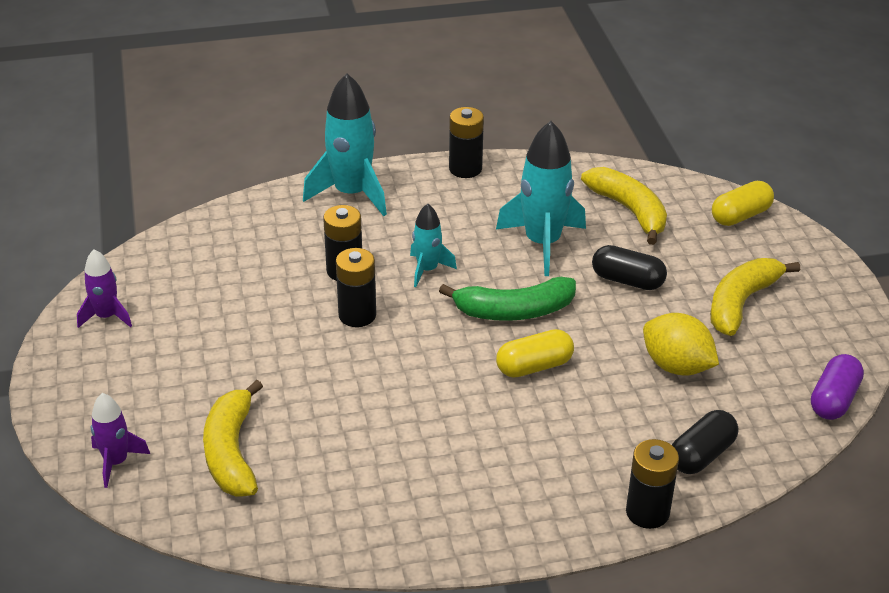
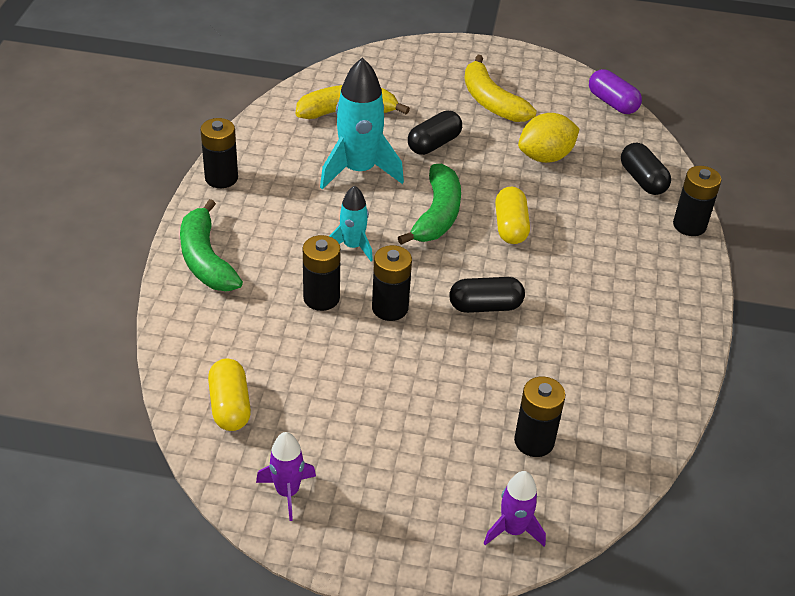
camera: 70 degrees left, 5 degrees up
yellow banana [203,380,263,497] -> black battery [514,377,566,457]
turquoise rocket [303,73,387,216] -> green banana [180,199,243,291]
yellow capsule [712,181,774,226] -> yellow capsule moved to [208,359,251,431]
none -> black capsule [450,277,525,313]

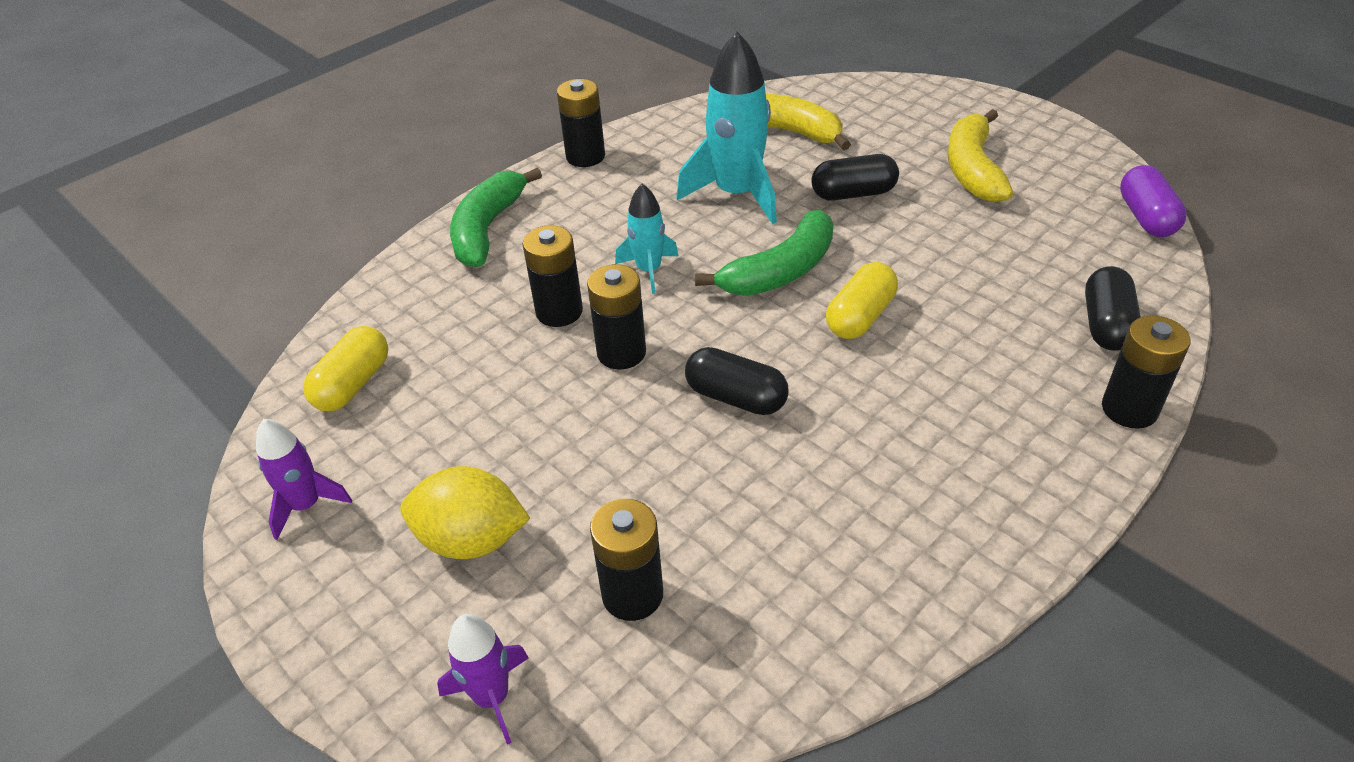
camera: 40 degrees right, 0 degrees up
yellow lemon [518,113,579,163] -> yellow lemon moved to [400,466,530,559]

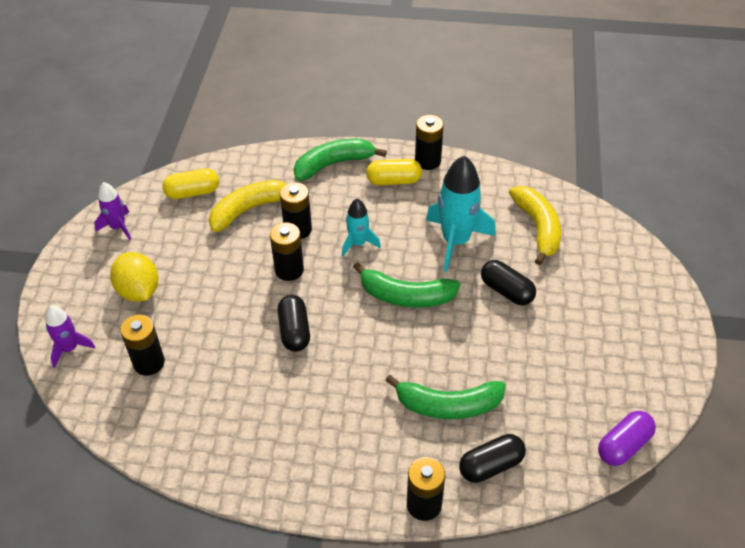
camera: 50 degrees right, 5 degrees up
yellow capsule [826,262,898,339] -> yellow capsule moved to [366,159,422,185]
yellow banana [948,109,1013,203] -> yellow banana moved to [209,180,286,232]
none -> green banana [385,375,506,419]

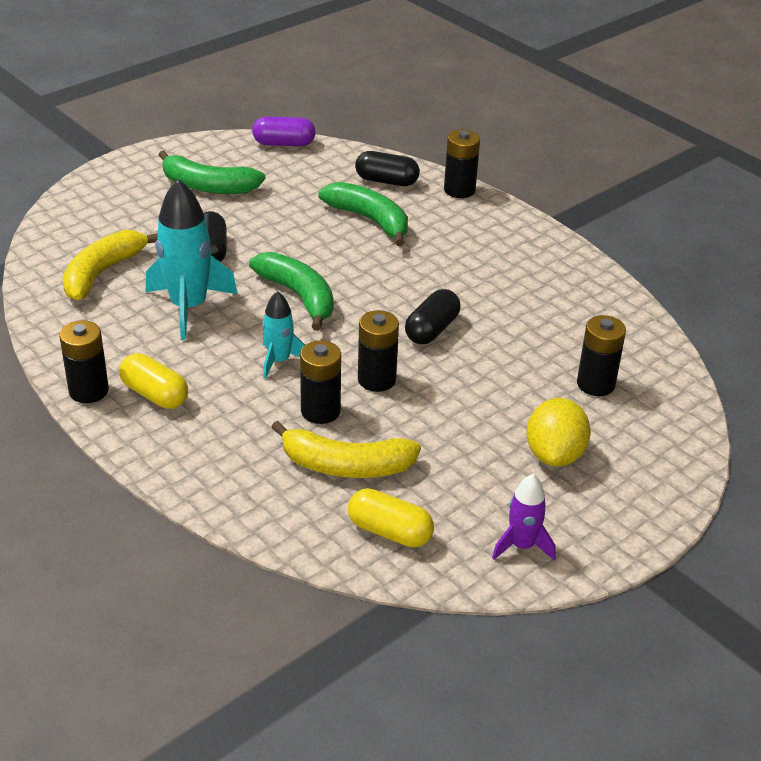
camera: 140 degrees left, 10 degrees down
purple rocket [45,305,95,368] -> none
green banana [294,139,387,181] -> green banana moved to [159,150,265,194]

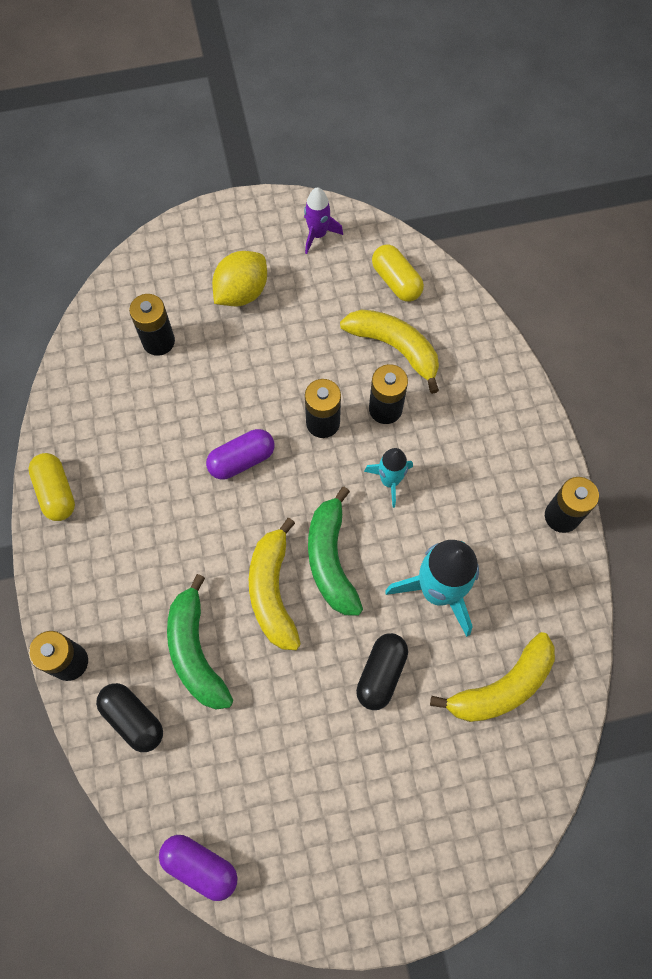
camera: 150 degrees left, 30 degrees up
yellow capsule [119,353,188,409] -> yellow capsule moved to [28,453,75,521]
green banana [159,150,265,194] -> none
black capsule [405,289,461,344] -> purple capsule [206,429,274,479]
none -> yellow banana [249,518,301,650]

